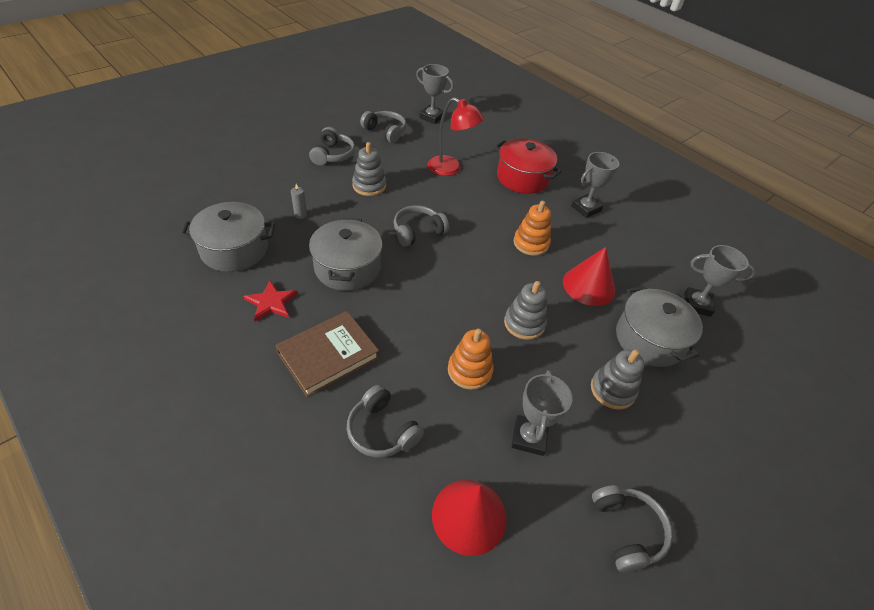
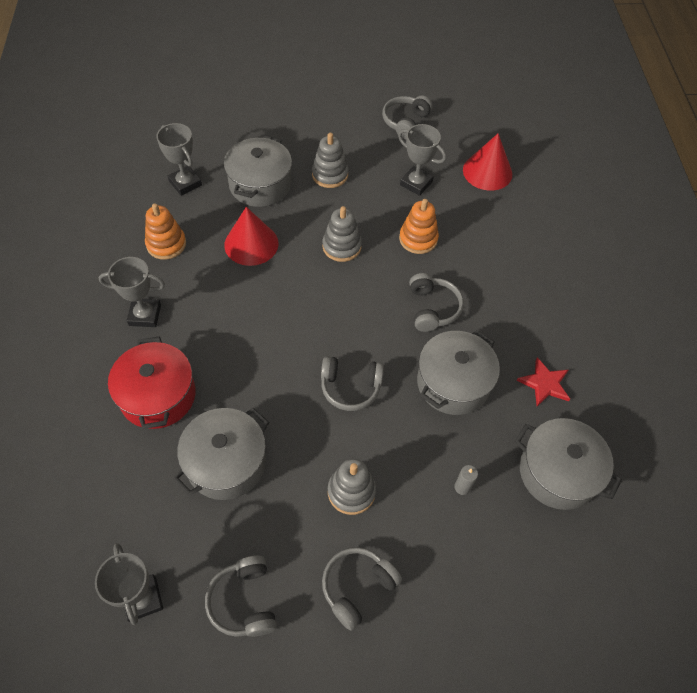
camera: 140 degrees left, 10 degrees up
brown book [276,311,379,397] -> none
grey headphones [347,384,424,458] -> grey headphones moved to [409,273,464,332]
red lamp [427,97,484,176] -> grey pot [173,408,269,500]
grey trophy [511,370,572,456] -> grey trophy turned 75 degrees clockwise [398,124,446,196]
orange stacking toy [514,201,551,256] -> orange stacking toy moved to [145,204,186,260]

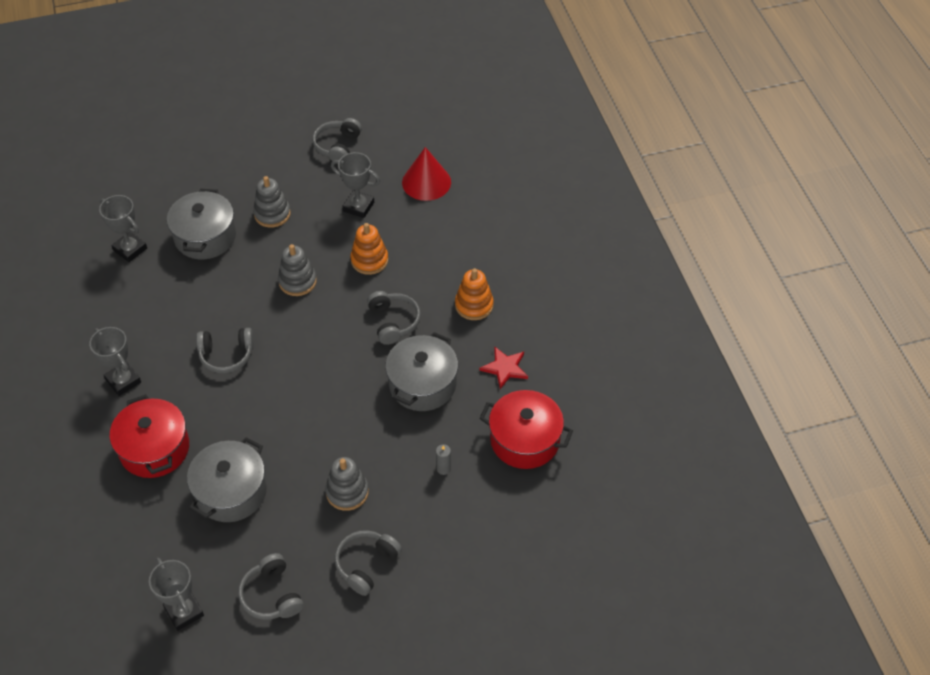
camera: 10 degrees left, 5 degrees down
grey trophy [99,257,165,327] -> grey trophy turned 60 degrees clockwise [89,327,141,396]
orange stacking toy [145,204,186,260] -> orange stacking toy moved to [455,268,494,320]
red cone [224,207,279,266] -> none
grey headphones [321,356,384,411] -> grey headphones moved to [196,328,254,374]
grey pot [515,418,622,510] -> red pot [479,390,573,469]

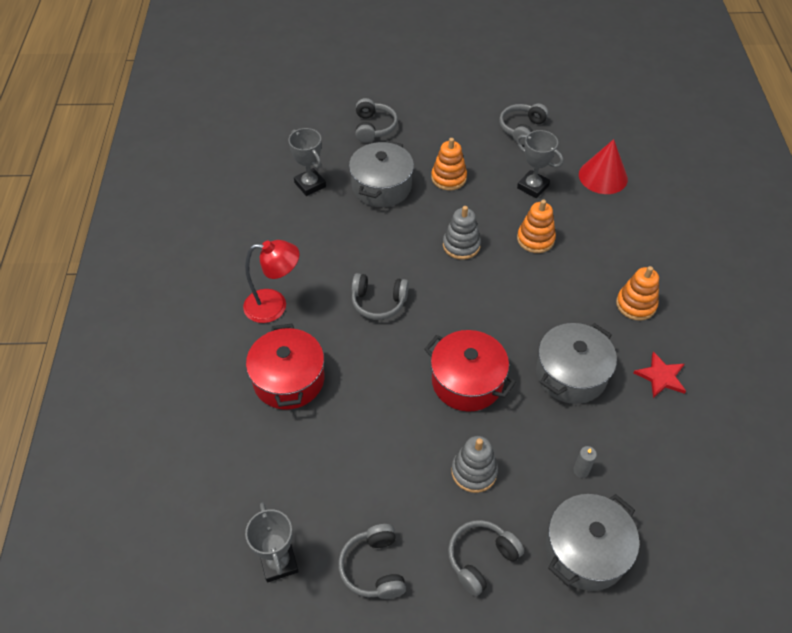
camera: 15 degrees right, 0 degrees up
grey trophy [89,327,141,396] -> red lamp [243,240,300,323]
grey pot [187,437,267,522] -> grey pot moved to [546,494,639,591]
grey stacking toy [253,176,291,227] -> orange stacking toy [431,138,467,190]
grey headphones [367,291,421,345] -> grey headphones moved to [356,98,398,143]
red pot [479,390,573,469] -> red pot moved to [424,330,516,412]

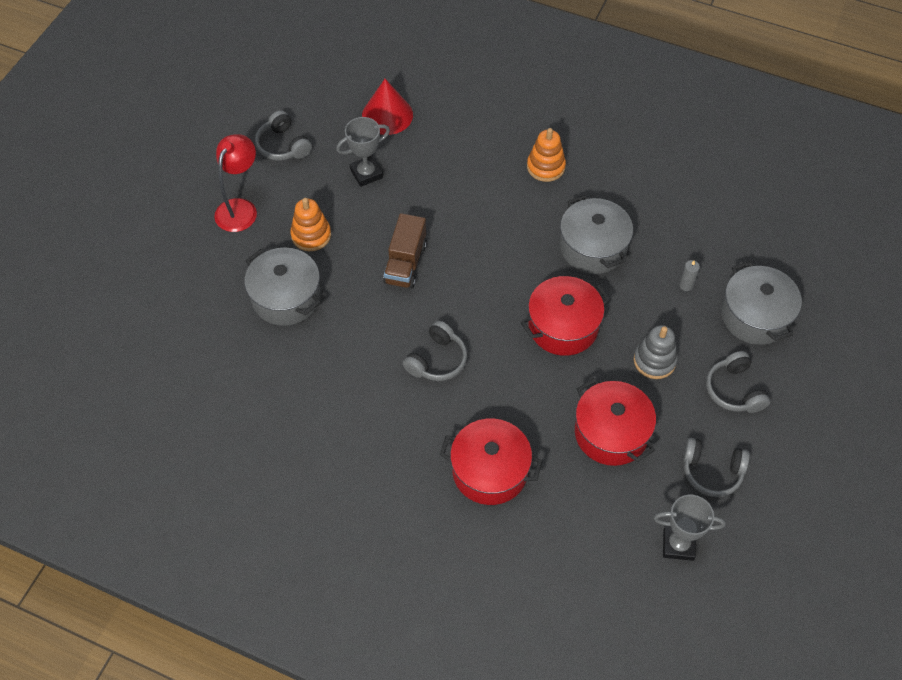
camera: 65 degrees left, 5 degrees up
red lamp [243,240,300,323] -> red lamp moved to [214,134,257,232]
grey trophy [288,128,326,196] -> none
grey headphones [356,98,398,143] -> none
grey stacking toy [443,206,481,260] -> brown truck [383,213,427,289]
orange stacking toy [517,200,556,253] -> none
red star [634,351,686,398] -> none
none -> red pot [575,378,656,466]

